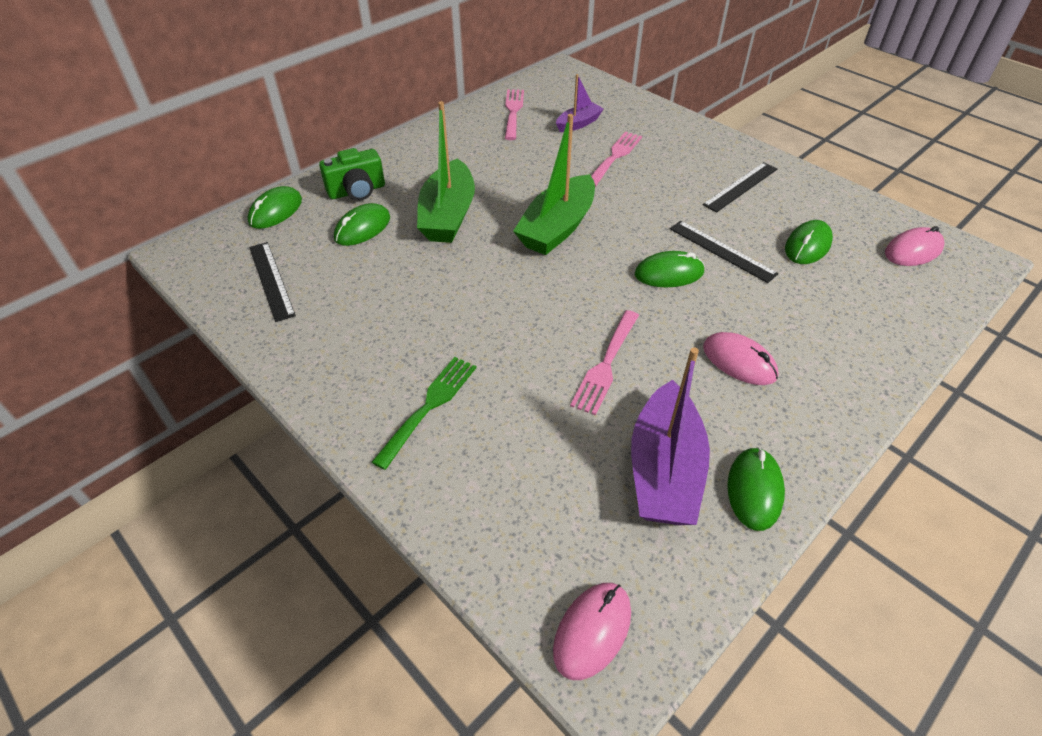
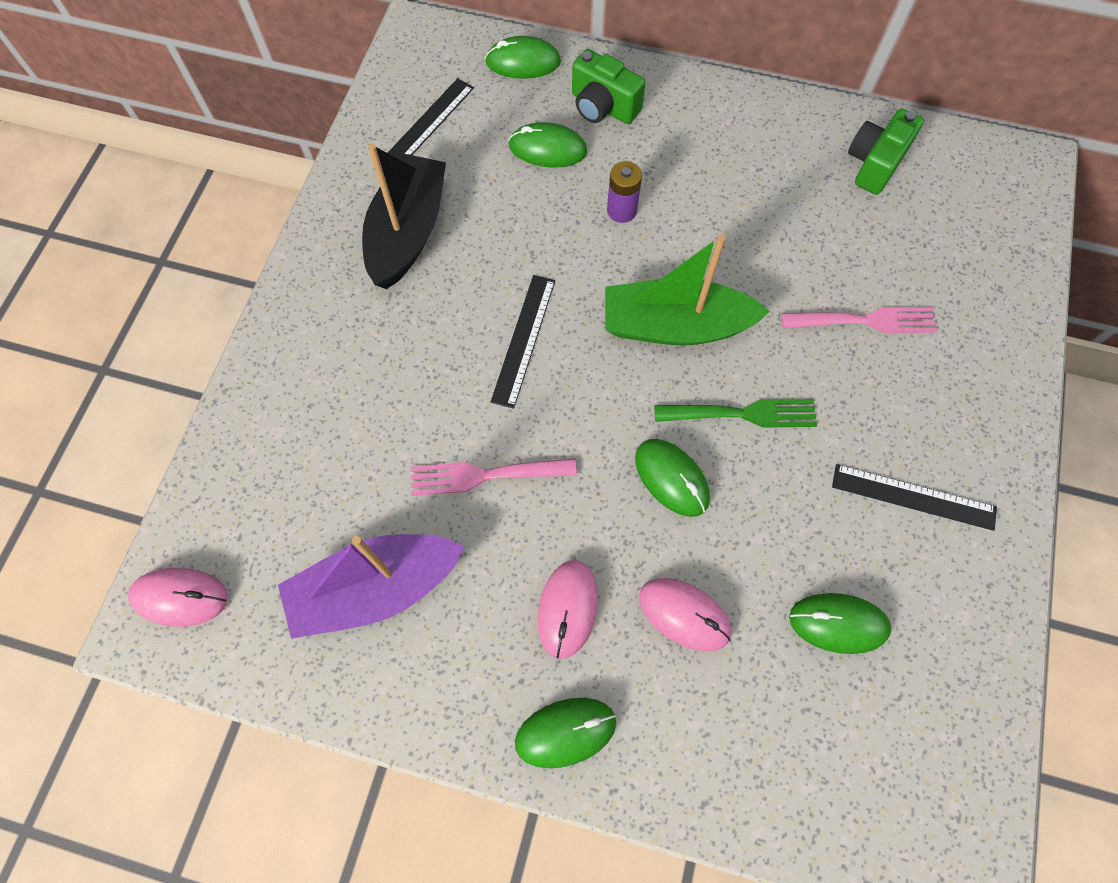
camera: 60 degrees right, 20 degrees up
green fork [372,357,477,470] -> green fork moved to [654,399,817,428]
green boat [417,101,475,243] -> purple battery [607,161,642,223]
pink fork [505,89,524,140] -> green camera [848,108,924,195]
purple boat [556,74,604,132] -> none
black ruler [670,221,779,283] -> black ruler moved to [491,275,555,409]
green mouse [727,447,785,531] -> green mouse moved to [515,698,616,768]
pink mouse [885,226,944,266] -> pink mouse moved to [639,578,731,651]
none -> black boat [362,144,446,289]

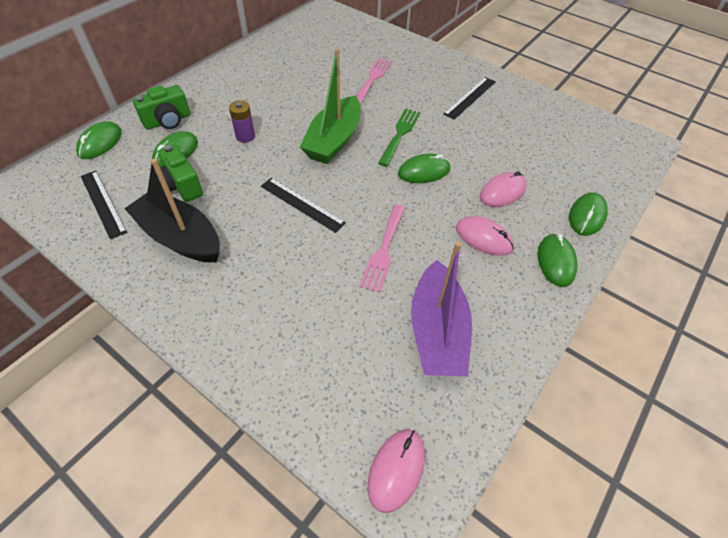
camera: 70 degrees left, 15 degrees down
green mouse [789,593,891,654] -> green mouse moved to [569,192,608,236]
green camera [848,108,924,195] -> green camera moved to [158,144,203,202]

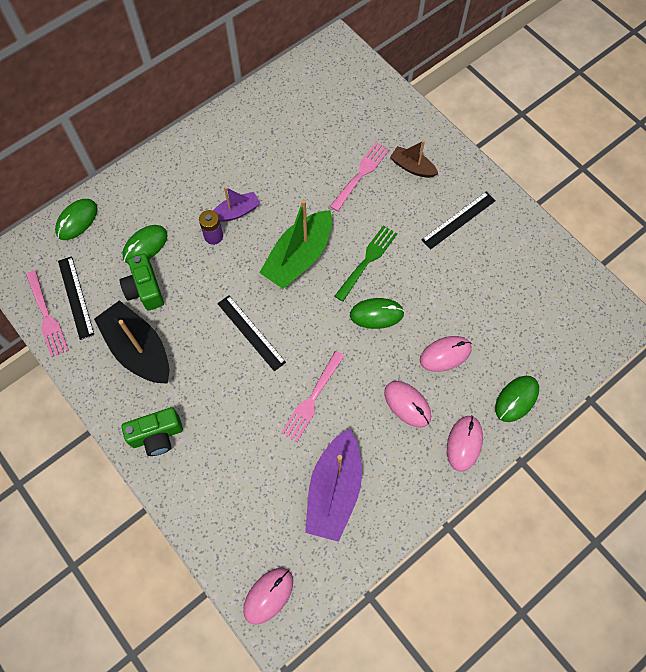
camera: 15 degrees right, 15 degrees up
green camera [132,85,190,130] -> green camera moved to [122,407,183,456]
green mouse [538,233,578,287] -> pink mouse [447,416,483,472]
none -> pink fork [26,270,69,357]
none -> purple boat [213,187,260,222]
none -> brown boat [390,140,438,178]

